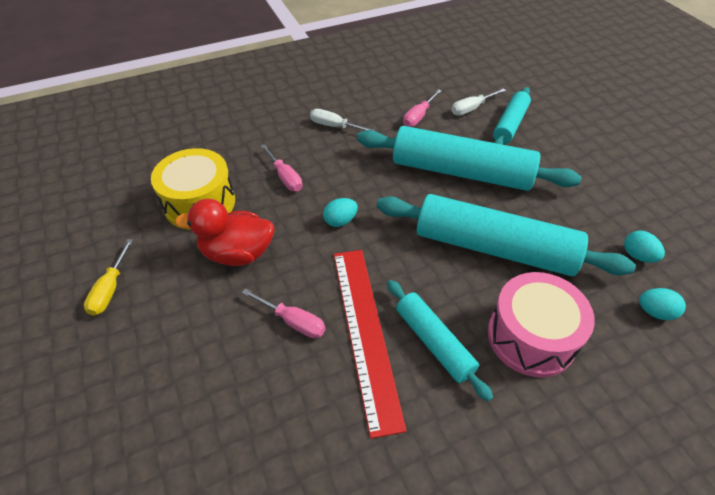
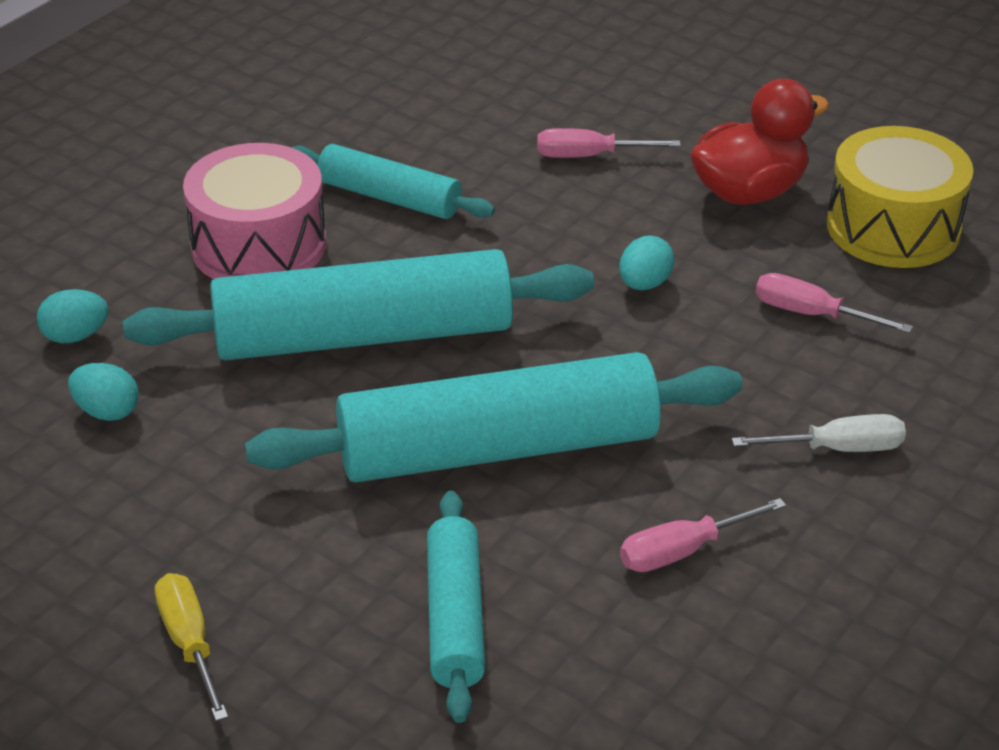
camera: 150 degrees right, 10 degrees down
yellow screwdriver [84,239,133,316] -> yellow screwdriver moved to [155,573,228,721]
red ruler [334,250,407,439] -> none
pink screwdriver [403,89,442,127] -> pink screwdriver turned 120 degrees counterclockwise [620,498,786,572]
white screwdriver [451,88,506,115] -> none

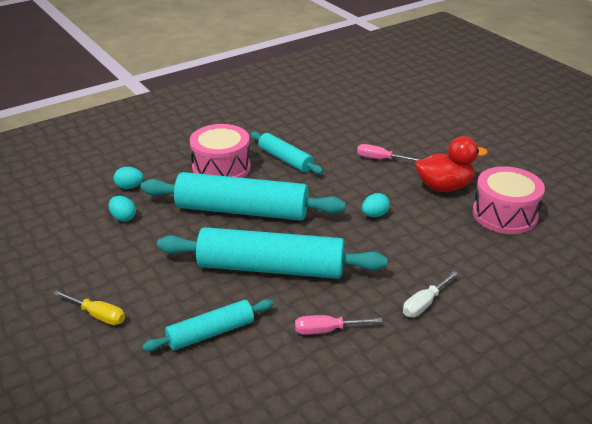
camera: 20 degrees right, 5 degrees down
yellow screwdriver [155,573,228,721] -> yellow screwdriver turned 120 degrees clockwise [53,290,125,325]
turquoise rolling pin [427,491,485,723] -> turquoise rolling pin turned 45 degrees clockwise [142,299,274,352]
white screwdriver [732,414,906,452] -> white screwdriver turned 120 degrees clockwise [403,271,458,317]
pink screwdriver [756,273,913,333] -> none
yellow drum [827,126,974,268] -> pink drum [473,166,545,234]

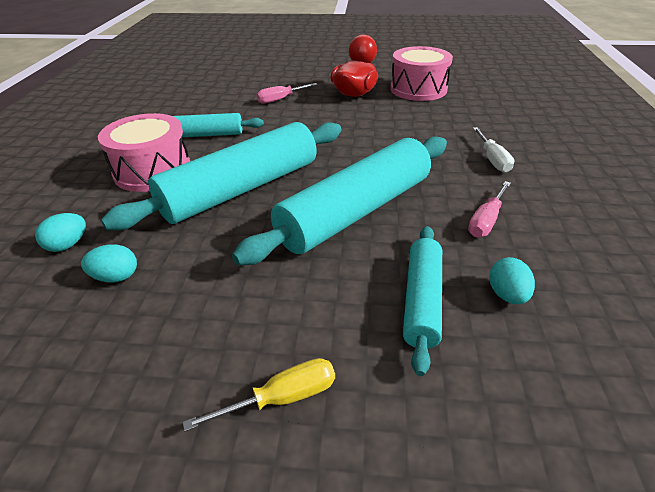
camera: 50 degrees left, 5 degrees up
turquoise egg [362,193,390,217] -> turquoise egg moved to [489,257,535,304]

